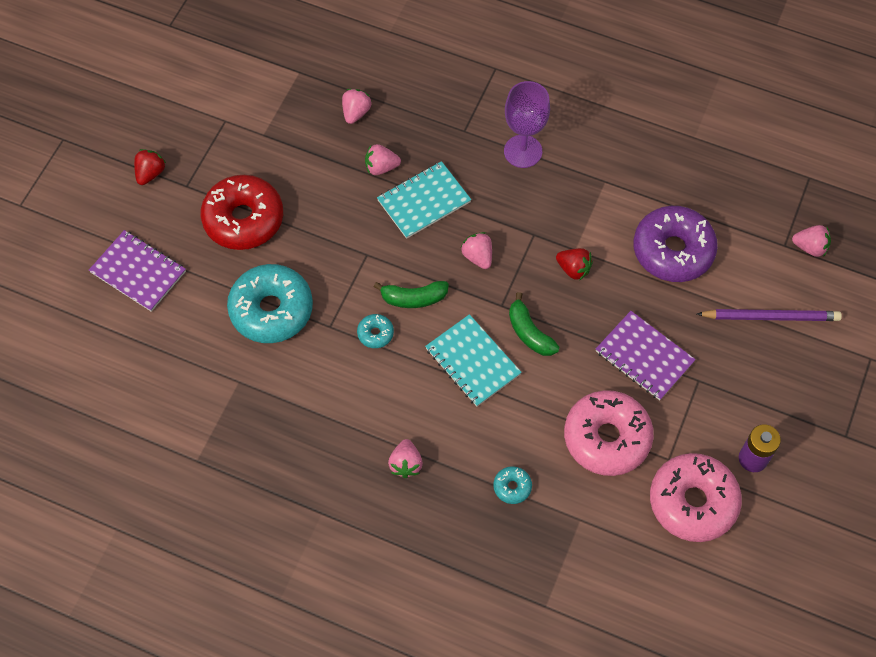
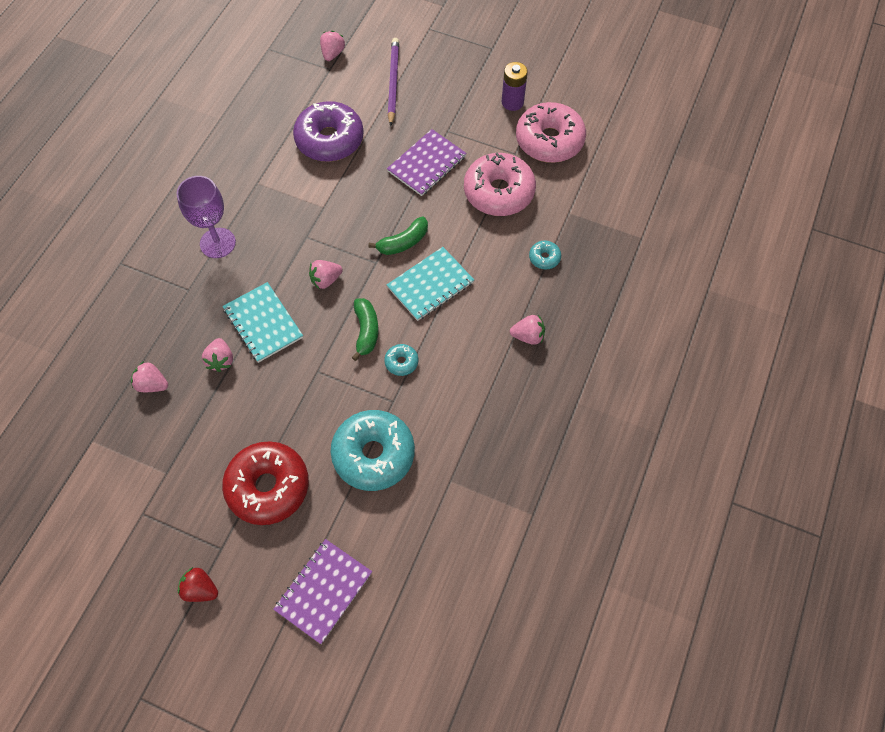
camera: 90 degrees left, 0 degrees up
red strawberry [556,248,593,281] -> none

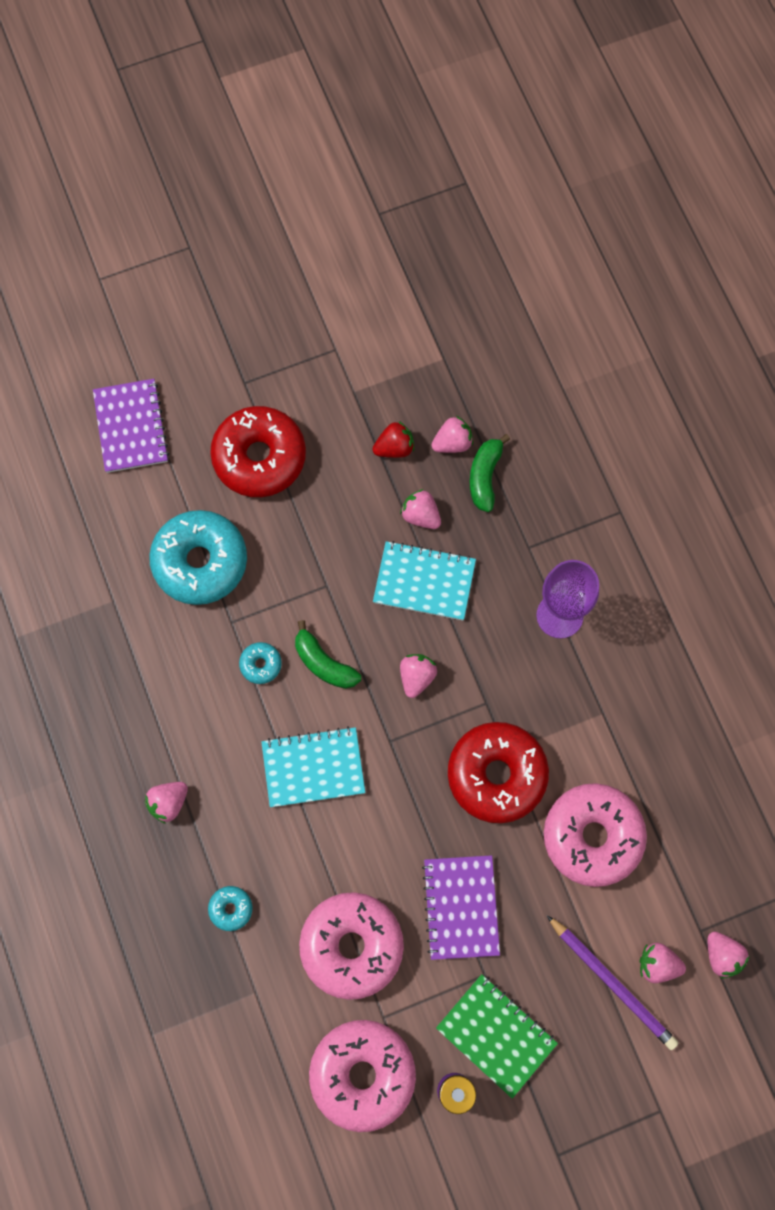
camera: 135 degrees right, 10 degrees up
red strawberry [178,567,218,602] -> red strawberry moved to [372,421,414,458]
purple donut [293,101,364,162] -> pink donut [544,783,647,887]
green banana [368,217,428,255] -> green banana moved to [470,434,510,512]
turquoise notebook [387,247,474,321] -> turquoise notebook turned 75 degrees clockwise [261,726,365,807]
none -> green notebook [436,974,558,1099]
none -> red donut [448,722,549,823]
none -> pink strawberry [640,943,686,983]

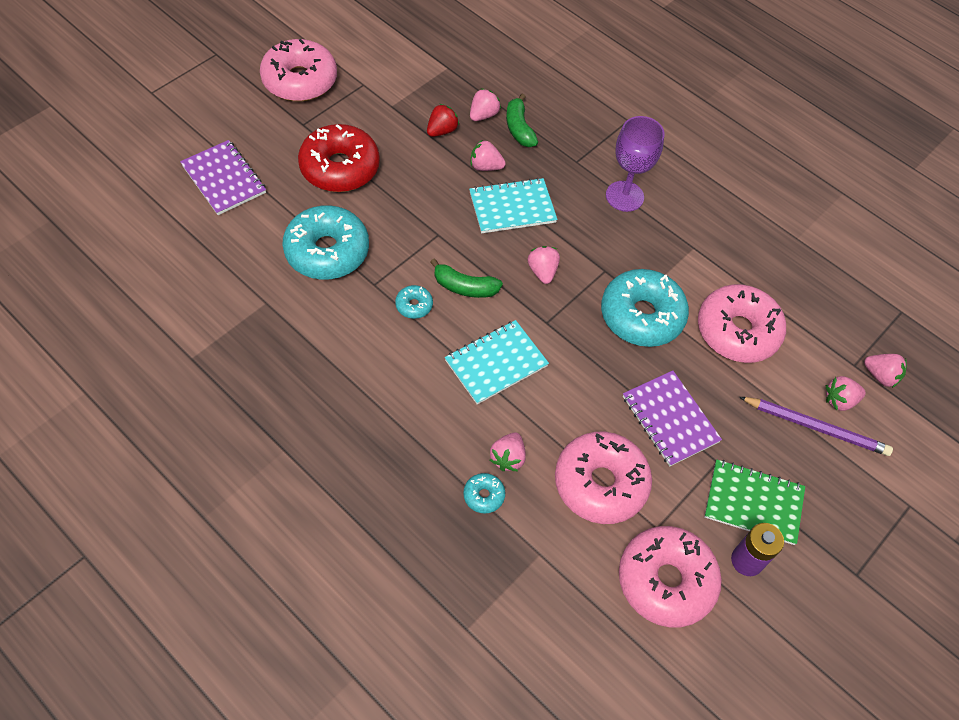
camera: 30 degrees left, 15 degrees down
pink strawberry [145,782,188,824] -> pink strawberry moved to [490,432,526,471]
red donut [448,722,549,823] -> turquoise donut [601,269,689,347]
none -> pink donut [260,39,337,101]

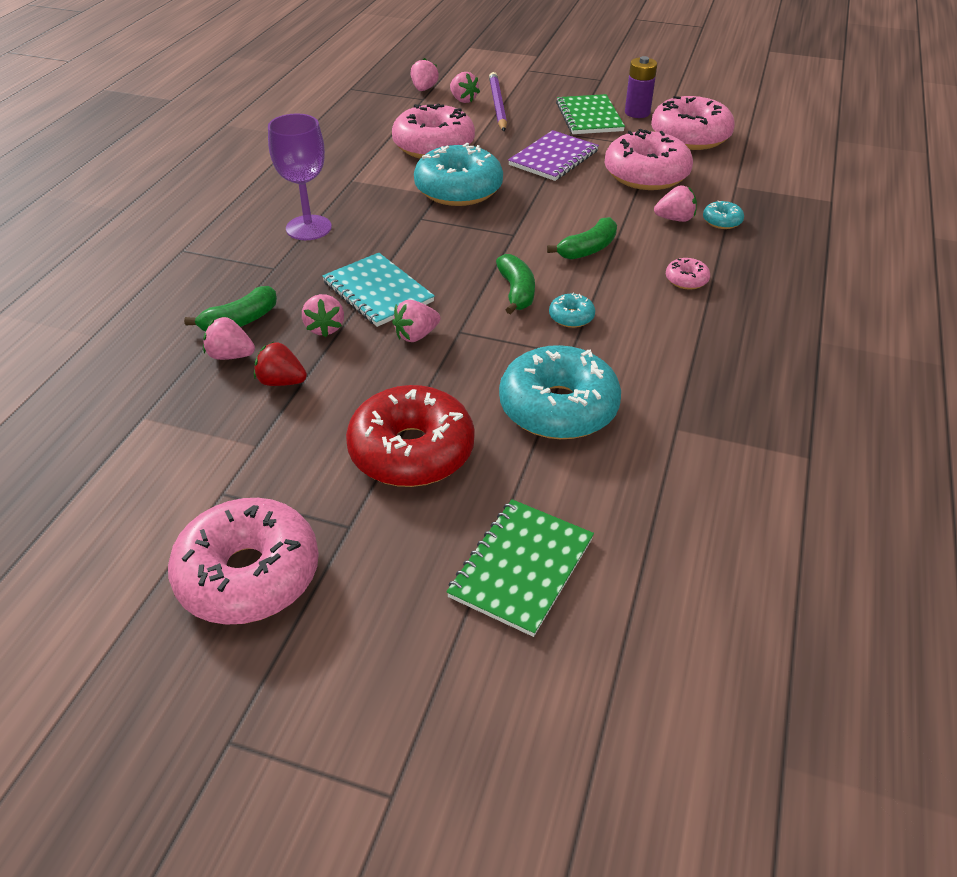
camera: 110 degrees left, 15 degrees down
purple notebook [180,140,266,215] -> green notebook [446,499,594,637]
turquoise notebook [445,320,549,405] -> green banana [547,217,617,260]
pink strawberry [528,246,560,284] -> pink strawberry moved to [392,300,441,342]
none -> pink donut [666,258,710,290]

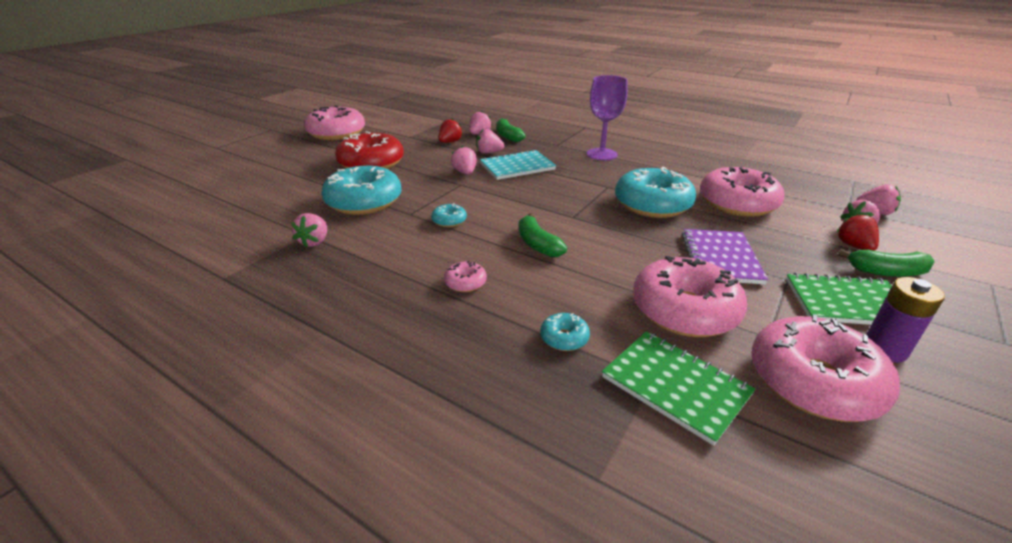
camera: 105 degrees right, 10 degrees down
green notebook [446,499,594,637] -> green notebook moved to [602,331,755,446]
purple pencil [489,72,507,131] -> red strawberry [836,213,879,251]
green banana [496,254,535,314] -> green banana moved to [838,249,935,277]
purple notebook [508,130,599,181] -> purple notebook turned 45 degrees clockwise [682,229,768,284]
pink strawberry [654,185,697,222] -> pink strawberry moved to [291,213,327,248]

